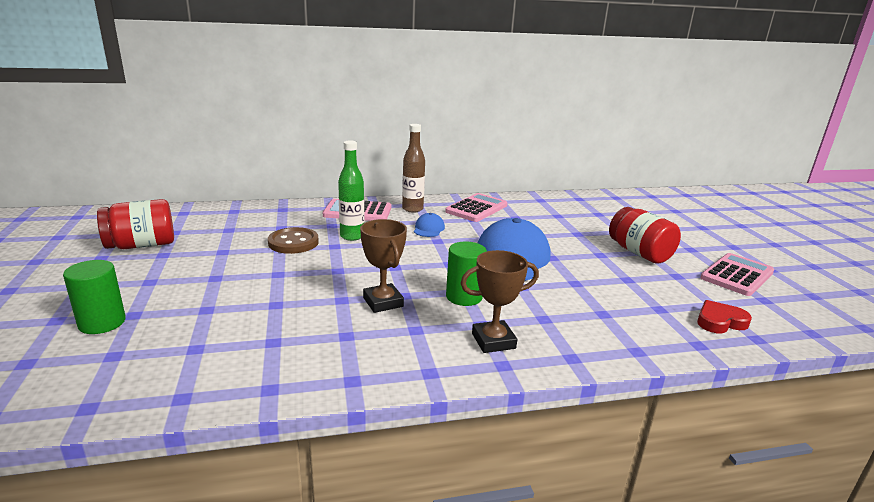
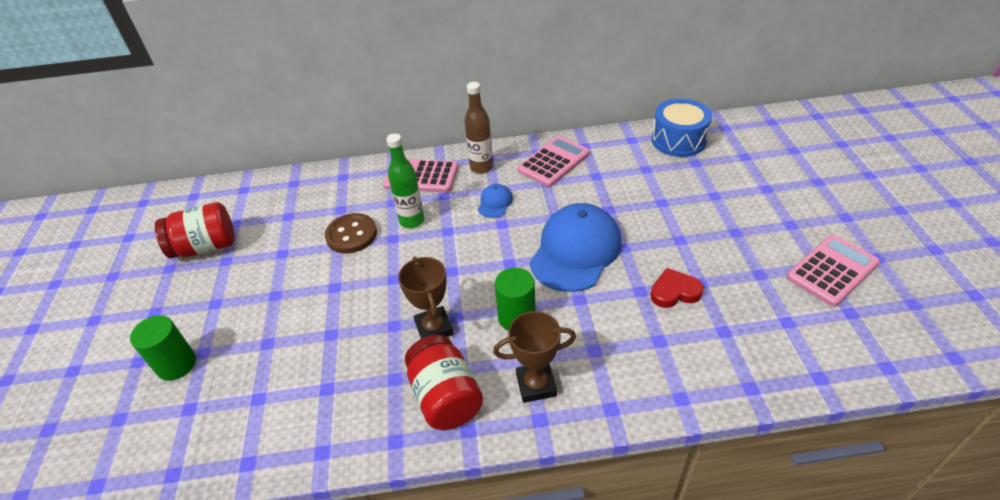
camera: 10 degrees right, 20 degrees up
red jar [609,207,681,264] -> red jar moved to [405,335,483,430]
red heart [697,300,752,333] -> red heart moved to [650,268,704,308]
none -> blue drum [651,99,712,157]

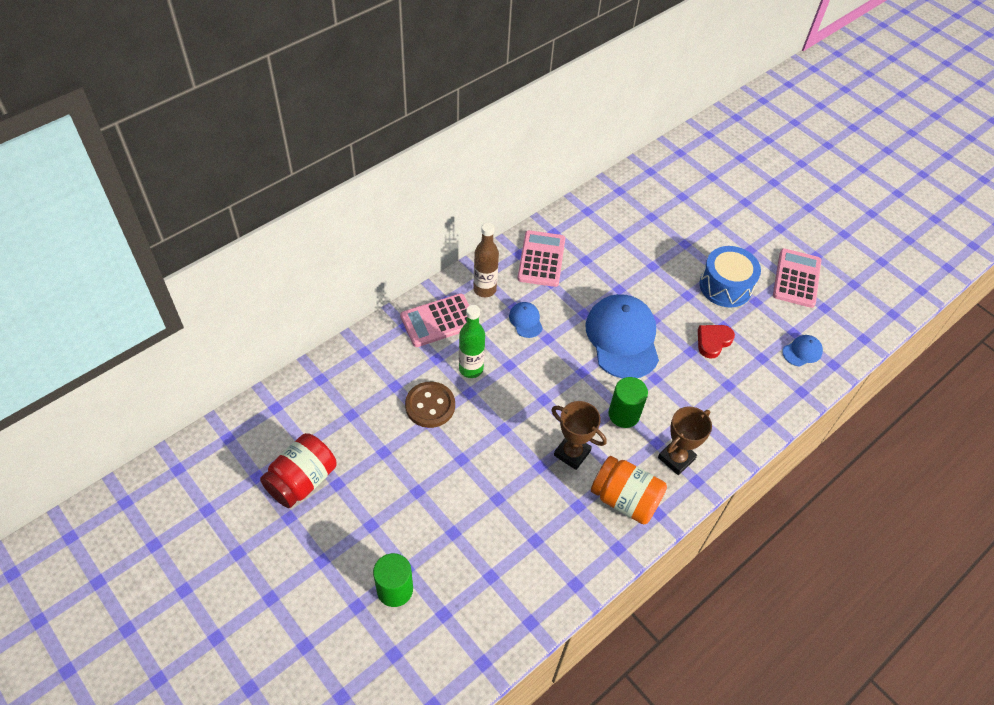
camera: 40 degrees left, 10 degrees up
red jar [405,335,483,430] -> orange jar [591,456,667,524]
blue drum [651,99,712,157] -> blue drum moved to [699,246,761,308]
none -> blue cap [782,335,823,366]

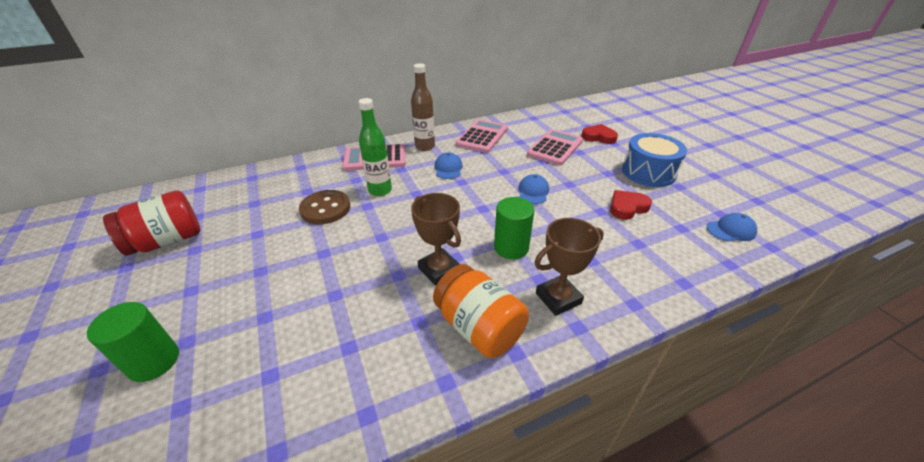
camera: 20 degrees right, 15 degrees down
blue cap [585,294,659,379] -> blue cap [518,174,549,204], size x0.44
pink calculator [773,248,821,308] -> pink calculator moved to [527,129,583,166]
none -> red heart [581,124,618,144]

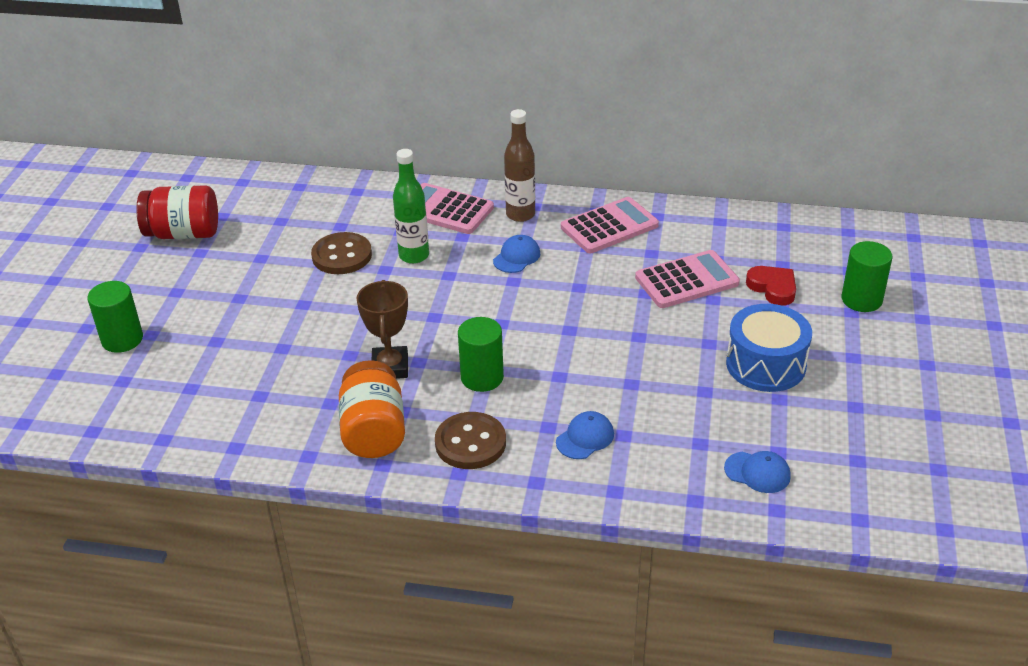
camera: 35 degrees right, 0 degrees up
blue cap [518,174,549,204] -> blue cap moved to [556,411,614,459]
brown trophy [535,218,604,316] -> brown button [435,412,506,469]
red heart [610,190,652,220] -> none
none -> green cylinder [842,241,892,312]

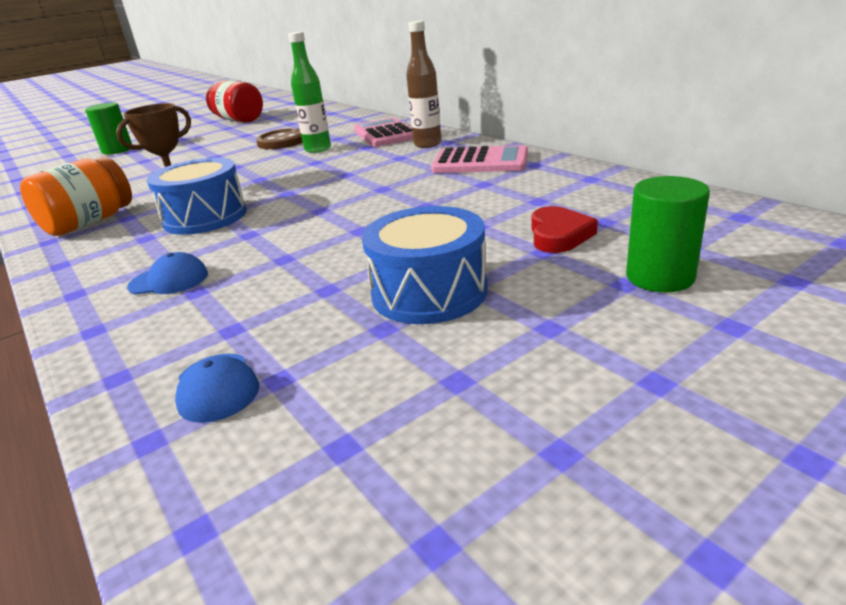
camera: 45 degrees right, 10 degrees down
brown button [435,412,506,469] -> none
green cylinder [458,317,504,392] -> blue drum [147,158,247,235]
blue cap [493,235,540,273] -> none
pink calculator [635,250,740,308] -> none

